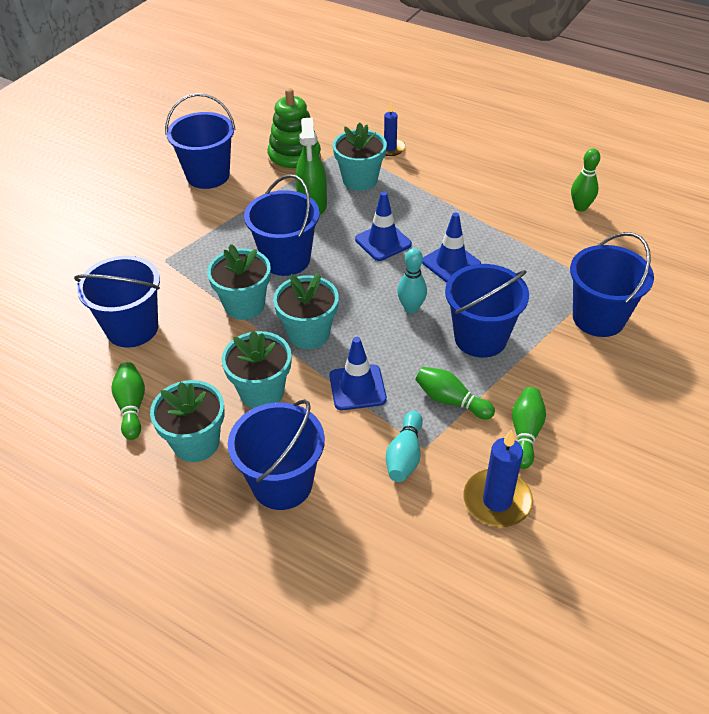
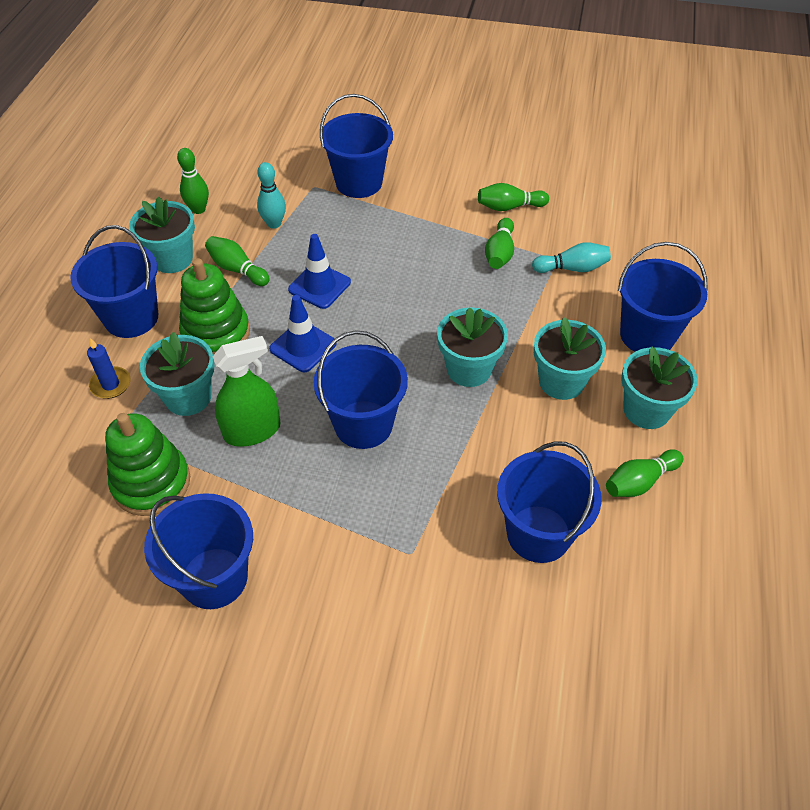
camera: 110 degrees left, 5 degrees up
turquoise flower pot [207,244,271,320] -> turquoise flower pot moved to [129,197,195,273]
blue traffic cone [329,337,387,410] -> none
turquoise bowling pin [397,248,427,313] -> turquoise bowling pin moved to [257,162,286,229]
blue bucket [445,264,529,358] -> blue bucket moved to [70,225,158,338]
blue candle [463,430,533,527] -> none
none -> green stacking toy [179,258,250,355]
none -> green bowling pin [205,236,270,286]

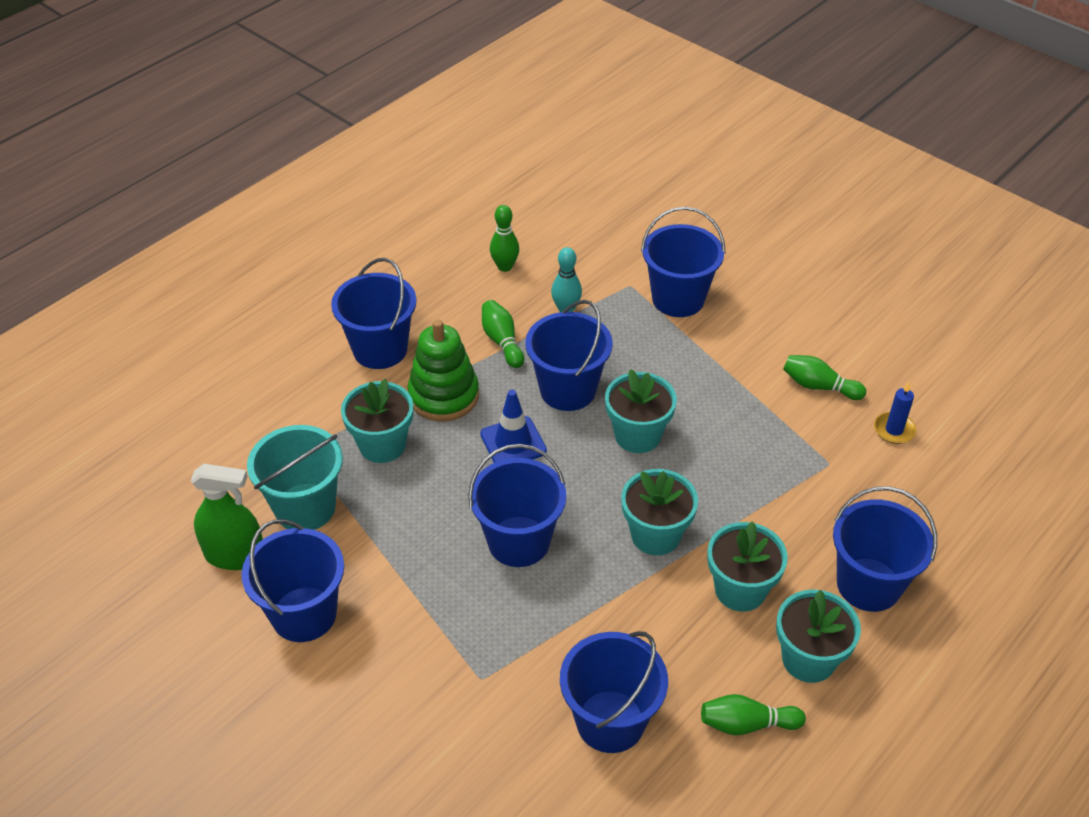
camera: 30 degrees right, 5 degrees down
blue candle [87,338,131,399] -> blue candle moved to [874,382,916,444]
green stacking toy [105,413,190,516] -> turquoise bucket [247,425,343,530]
turquoise flower pot [129,197,195,273] -> turquoise flower pot moved to [605,369,677,453]
green spray bottle [213,336,281,446] -> green spray bottle moved to [191,464,263,570]
blue traffic cone [288,234,351,309] -> blue bucket [525,300,613,411]
green bowling pin [485,218,514,269] -> none
turquoise bowling pin [532,242,611,273] -> none

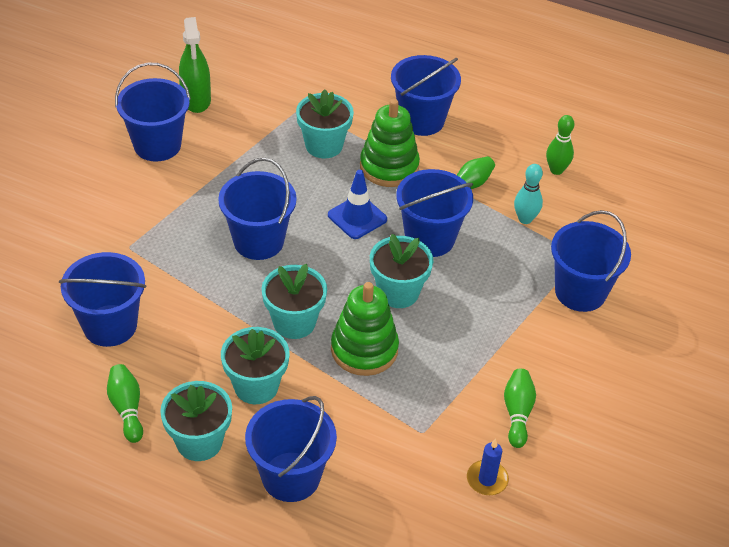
camera: 70 degrees right, 0 degrees up
turquoise bucket [247,425,343,530] -> none
none -> green stacking toy [331,282,399,376]

